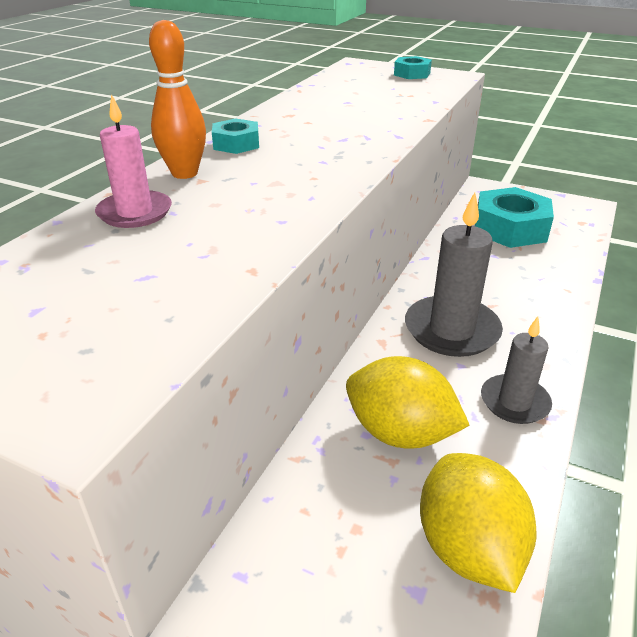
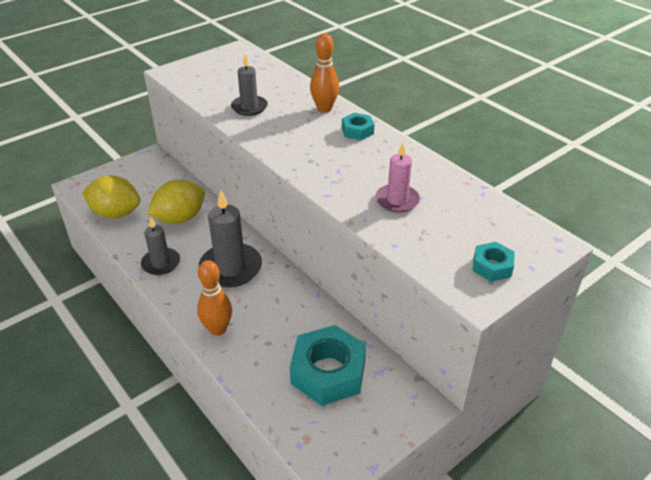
camera: 115 degrees right, 5 degrees up
pink candle [95,94,172,228] -> pink candle moved to [375,142,420,213]
none -> orange bowling pin [197,260,232,336]
none -> grey candle [231,55,268,116]

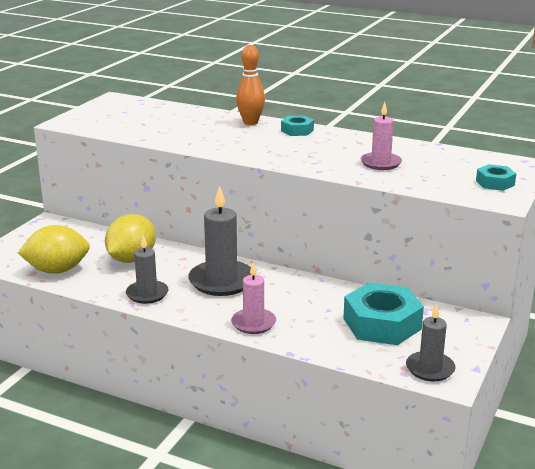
camera: 25 degrees left, 15 degrees down
orange bowling pin [197,260,232,336] -> pink candle [231,262,276,334]
grey candle [231,55,268,116] -> grey candle moved to [406,304,456,381]

